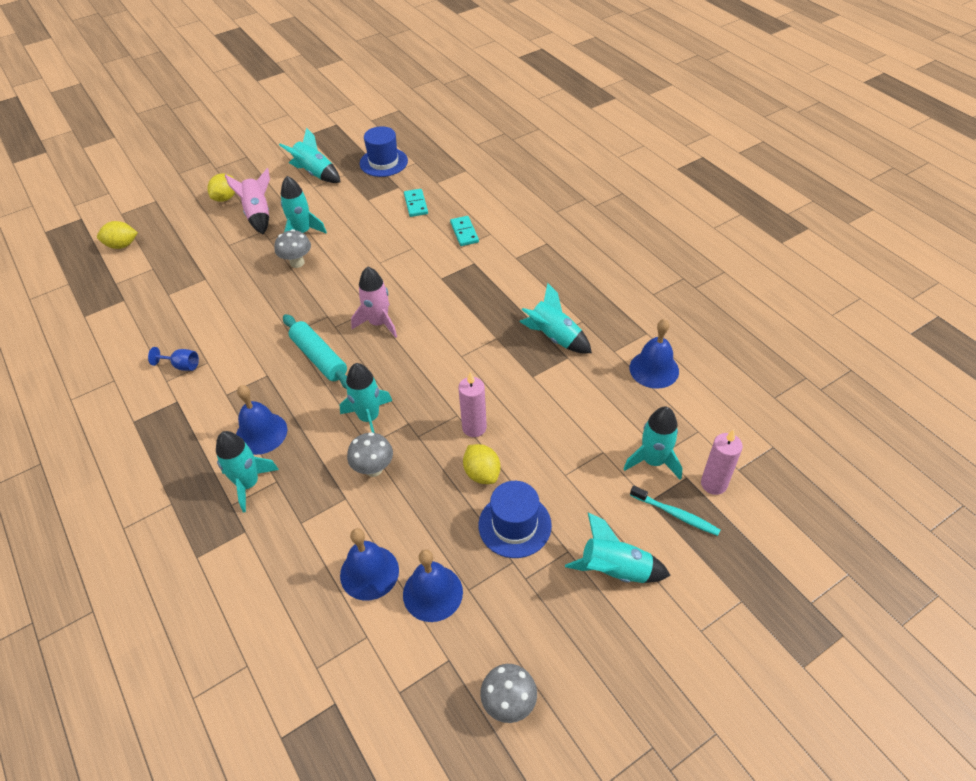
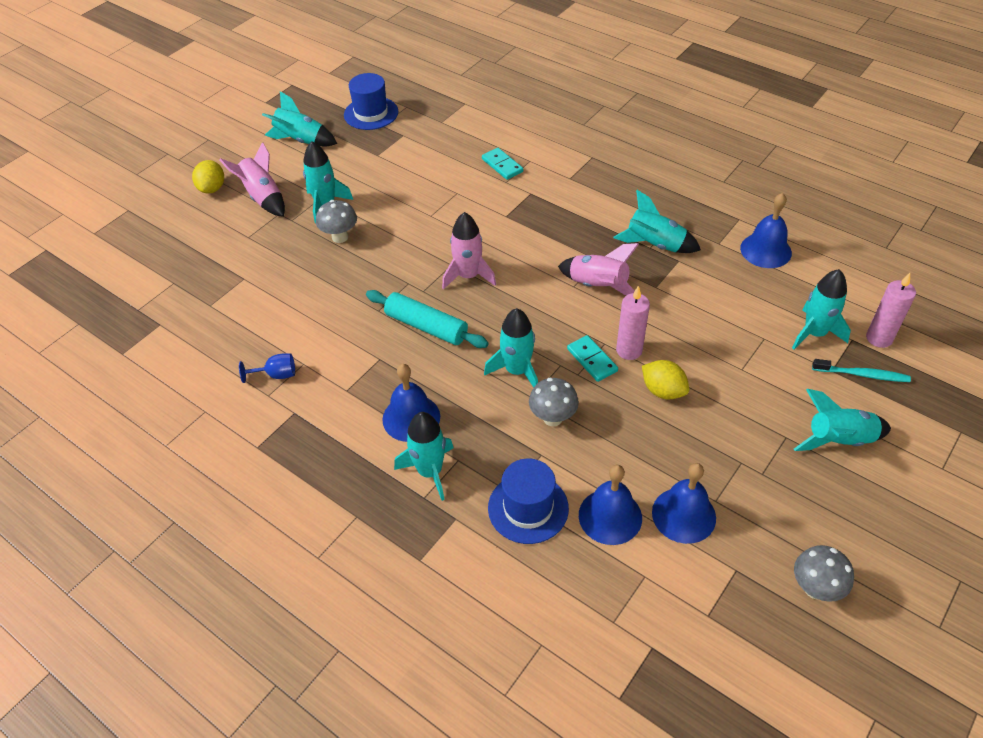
camera: 20 degrees left, 0 degrees up
yellow lemon [97,221,138,249] -> none
turquoise domino [404,189,428,217] -> turquoise domino moved to [567,335,618,382]
blue hat [479,481,552,558] -> blue hat moved to [488,458,569,544]
none -> pink rocket [558,243,639,295]

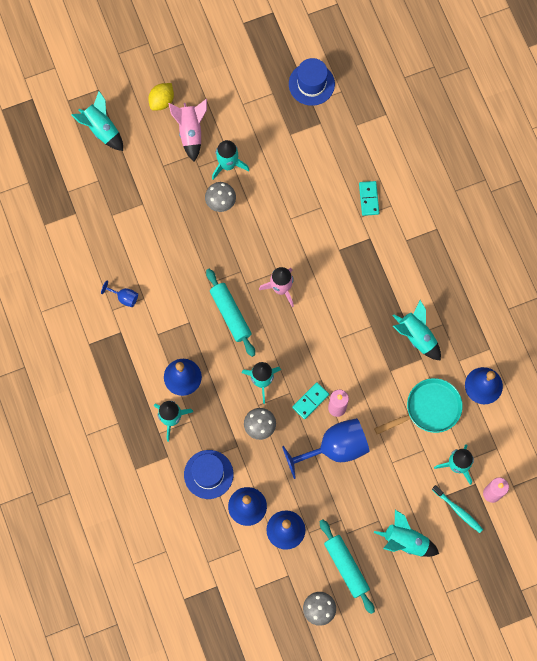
camera: 30 degrees right, 25 degrees up
turquoise rocket [262,91,337,146] -> turquoise rocket moved to [71,91,123,151]
pink rocket [558,243,639,295] -> none
turquoise domino [567,335,618,382] -> turquoise domino turned 45 degrees clockwise [292,382,329,419]
yellow lemon [642,360,689,400] -> blue goblet [282,418,370,479]
none -> turquoise rolling pin [320,519,375,614]
none -> turquoise pan [374,378,463,434]

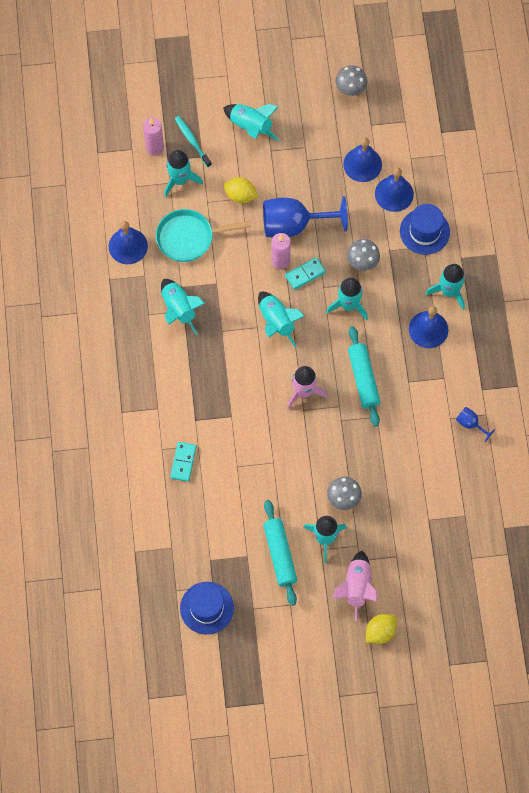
camera: 165 degrees left, 5 degrees down
turquoise rocket [71,91,123,151] -> turquoise rocket moved to [258,292,305,347]
turquoise rolling pin [320,519,375,614] -> turquoise rolling pin moved to [263,500,297,606]
none -> yellow lemon [224,177,258,203]

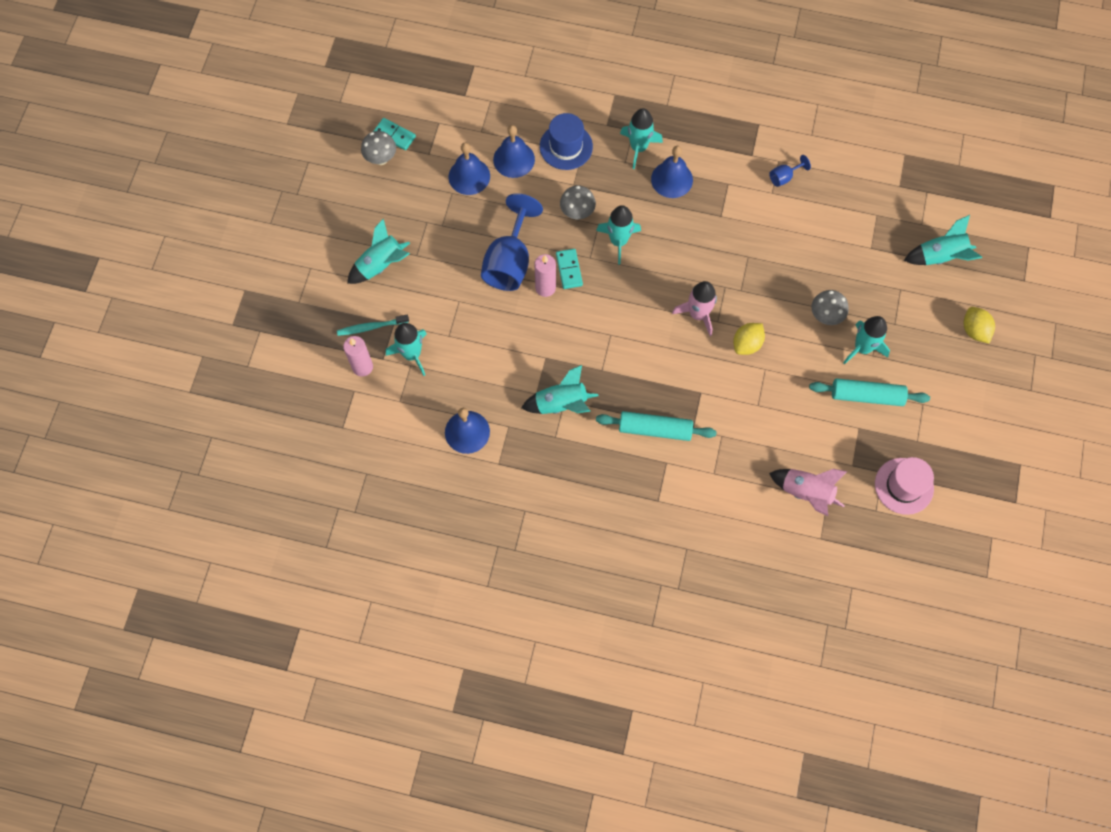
camera: 70 degrees left, 0 degrees up
turquoise pan [156,209,251,262] -> none
turquoise domino [170,442,196,482] -> turquoise domino moved to [373,118,416,150]
blue hat [180,582,234,635] -> pink hat [875,457,934,515]
yellow lemon [224,177,258,203] -> yellow lemon moved to [733,323,765,355]
turquoise rocket [258,292,305,347] -> turquoise rocket moved to [904,215,982,265]
pink rocket [333,550,377,621] -> pink rocket moved to [769,469,847,516]
turquoise rolling pin [348,326,380,426] -> turquoise rolling pin moved to [596,411,717,441]

